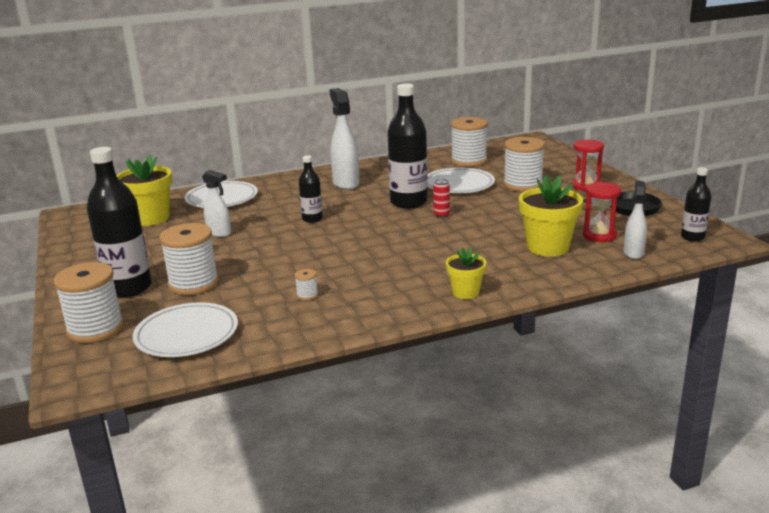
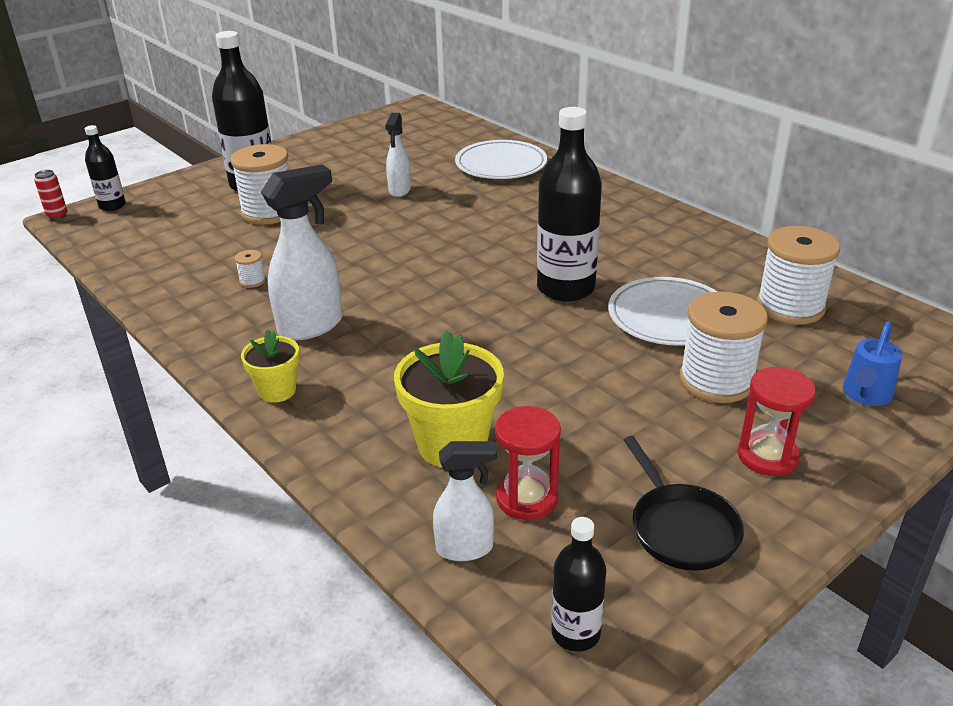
camera: 70 degrees right, 10 degrees up
white spool [53,262,124,343] -> none
yellow flower pot [116,155,172,226] -> none
white plate [133,302,238,357] -> none
black bottle [299,155,323,223] -> black bottle moved to [85,125,126,211]
white spray bottle [330,88,360,190] -> white spray bottle moved to [261,164,342,340]
red can [433,179,450,218] -> red can moved to [34,170,68,220]
none -> blue watering can [843,322,903,406]

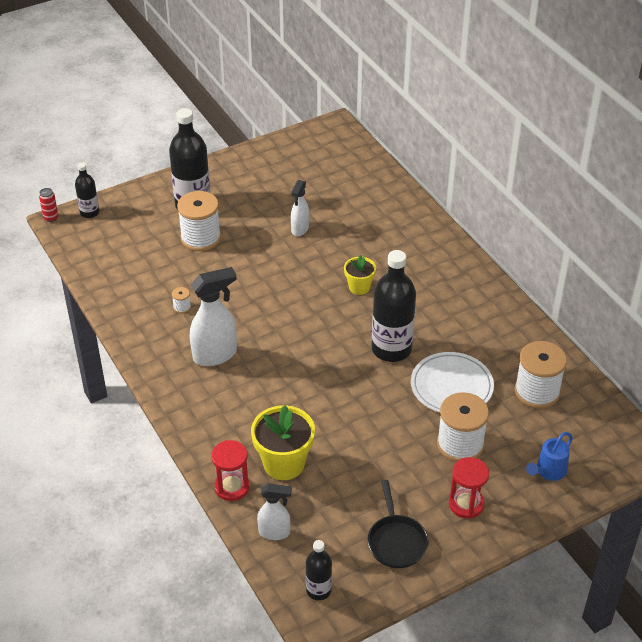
camera: 10 degrees right, 10 degrees up
yellow flower pot [241,329,300,403] -> yellow flower pot moved to [344,255,376,295]
white plate [455,140,547,179] -> none
red hourglass [495,406,561,520] -> red hourglass moved to [211,440,250,501]

